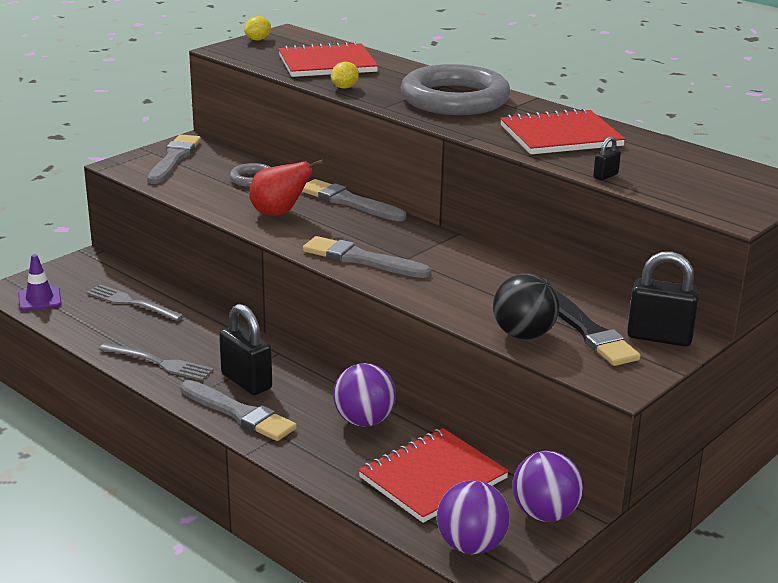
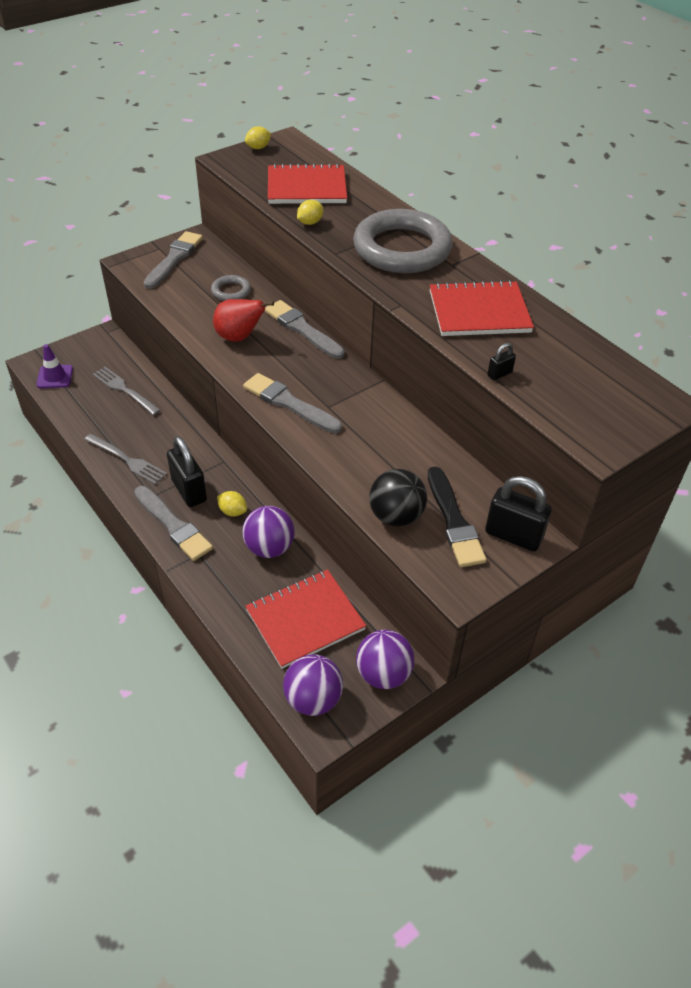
camera: 10 degrees right, 20 degrees up
none -> yellow lemon [217,491,247,516]

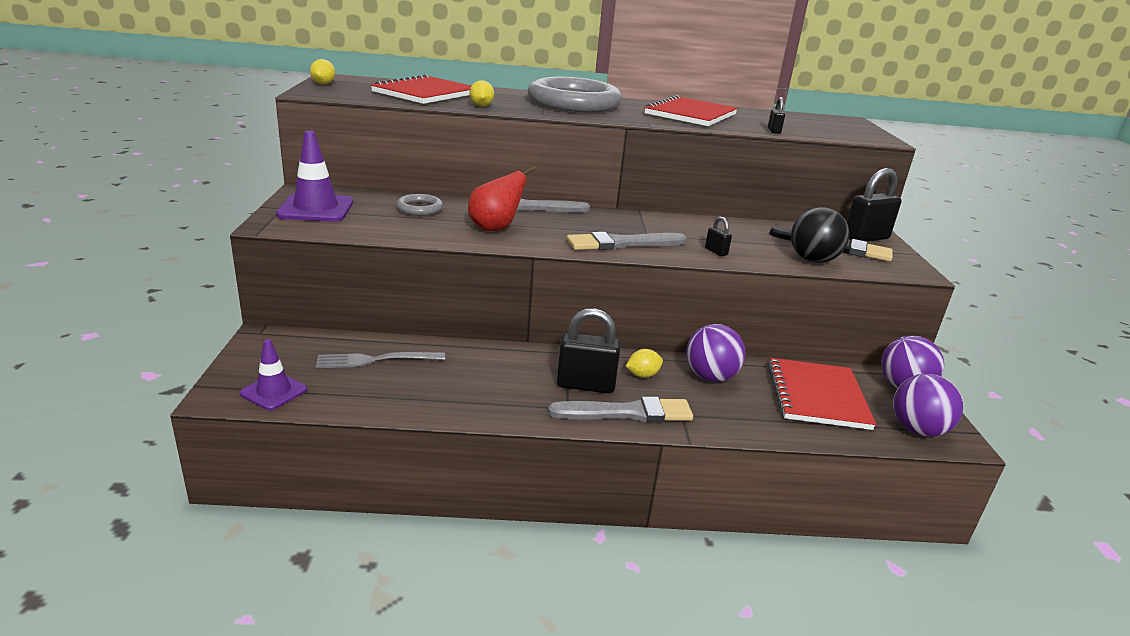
camera: 55 degrees left, 20 degrees down
grey fork [84,434,167,485] -> none
grey brush [144,231,203,289] -> purple traffic cone [276,130,353,222]
none -> black padlock [705,217,732,256]

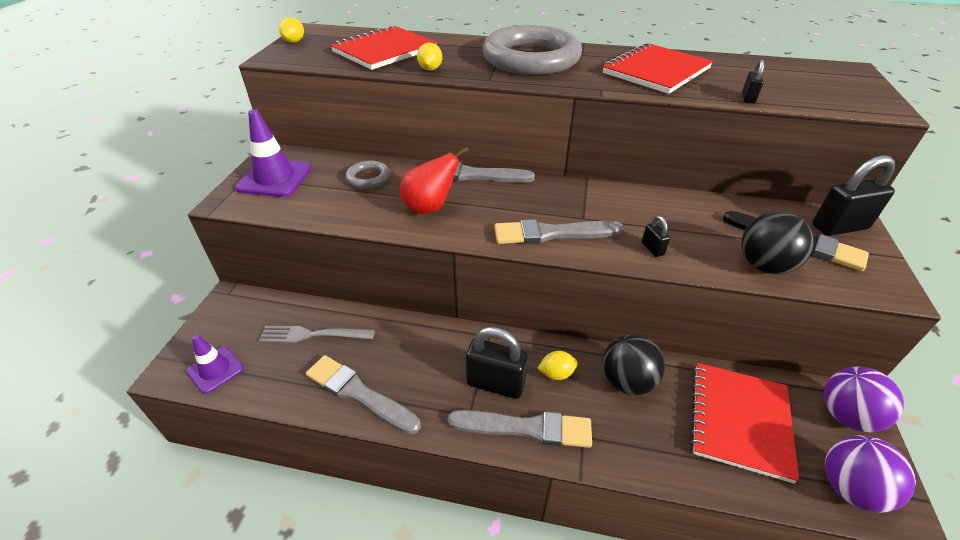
camera: 15 degrees right, 15 degrees up
purple ball [686,324,745,382] -> black ball [602,334,665,395]
none -> grey brush [306,355,421,434]

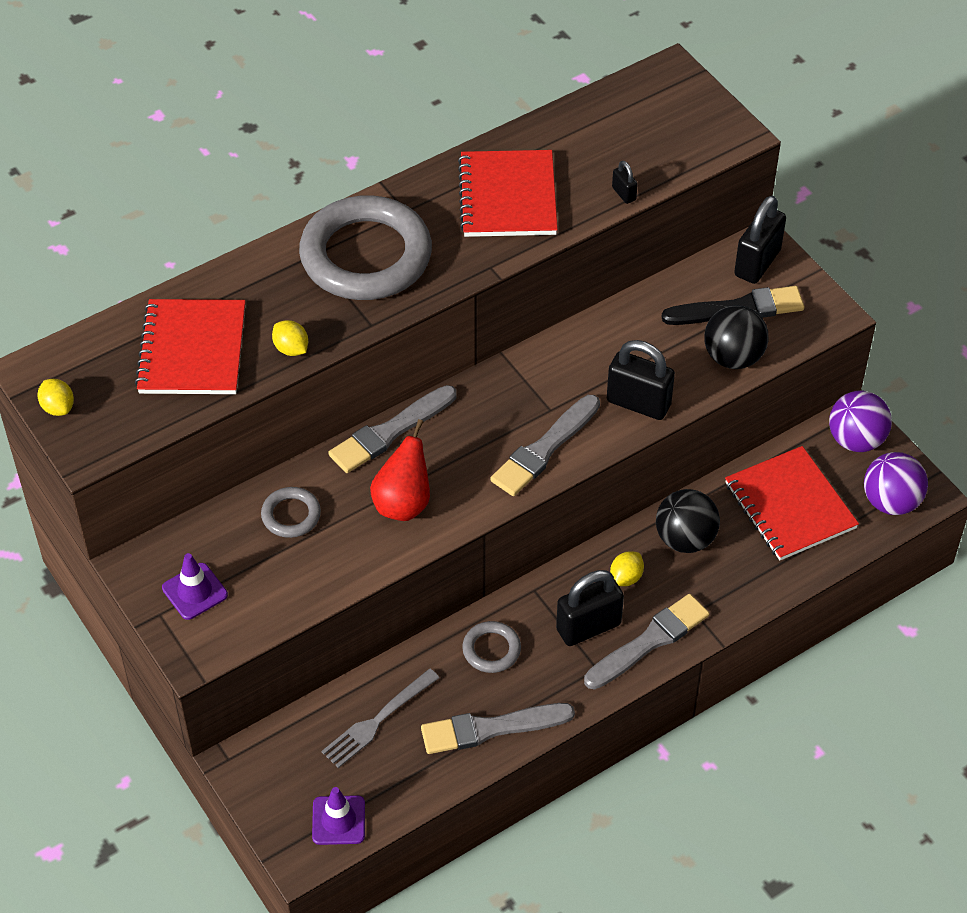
camera: 45 degrees left, 10 degrees up
purple traffic cone [235,109,312,197] -> purple traffic cone [162,553,228,620], size x0.63
black padlock [642,216,670,257] -> black padlock [607,340,675,420], size x2.14
none -> grey ring [462,621,521,673]

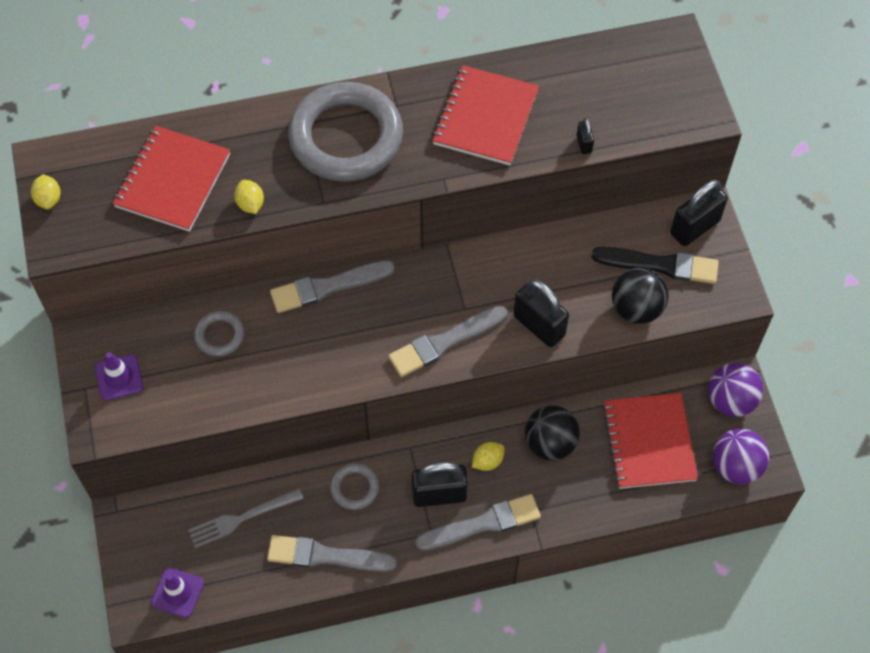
camera: 20 degrees right, 10 degrees up
red pear [370,419,430,521] -> none

